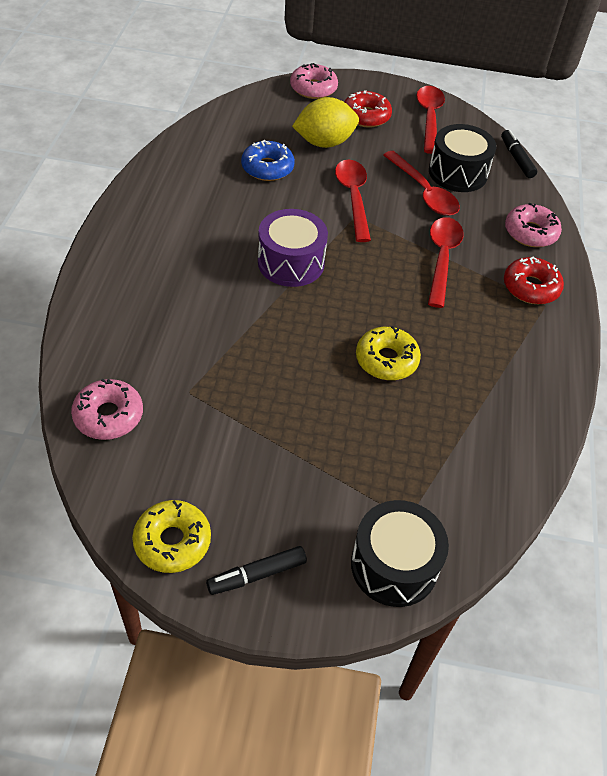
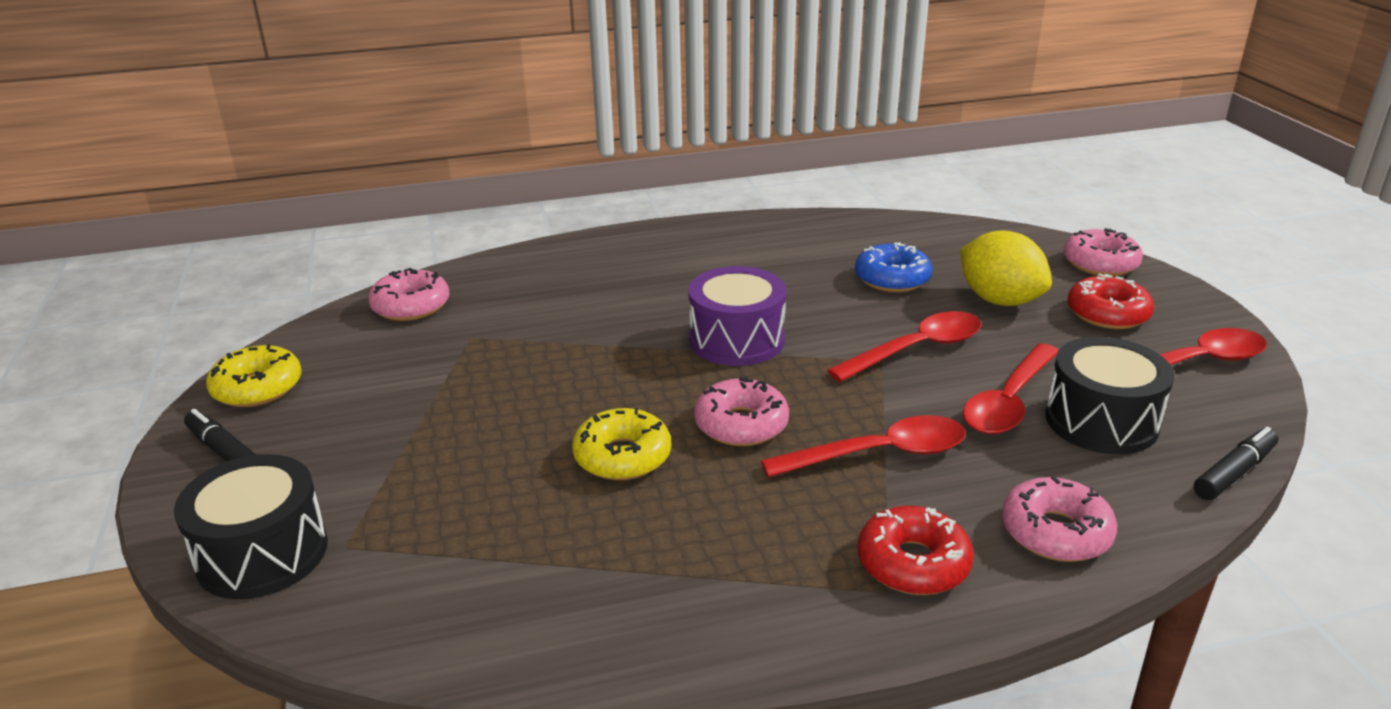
camera: 70 degrees right, 20 degrees down
none -> pink donut [694,377,789,446]

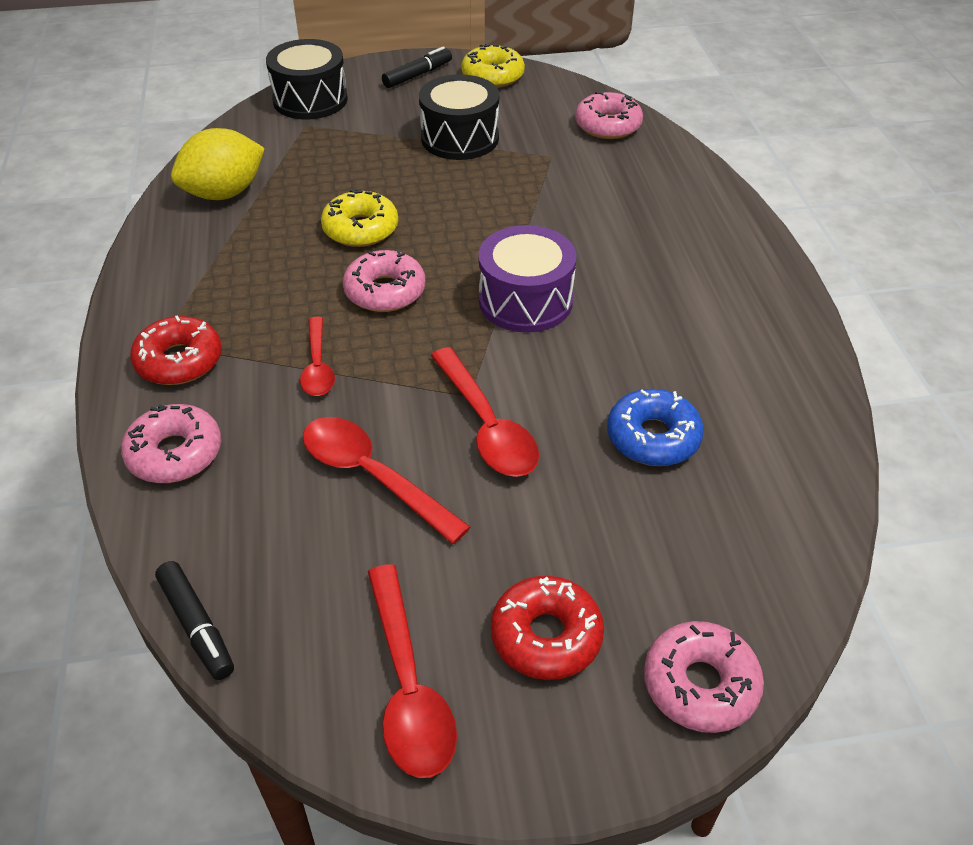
camera: 95 degrees right, 15 degrees up
red spoon [761,415,966,478] -> red spoon [300,317,335,396], size x0.64
yellow lemon [960,231,1052,306] -> yellow lemon moved to [171,128,265,200]
black drum [1045,337,1174,454] -> black drum moved to [419,74,499,160]

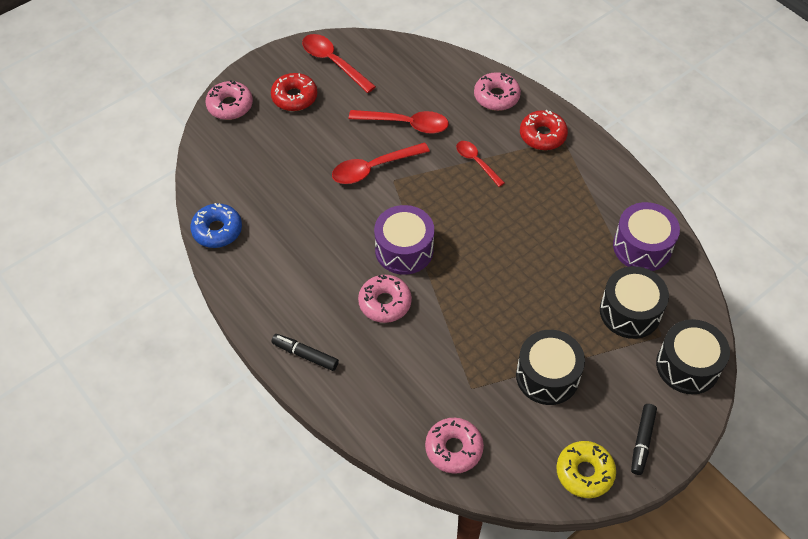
camera: 150 degrees right, 10 degrees up
black marker [155,561,234,680] -> black marker moved to [271,334,339,371]
yellow lemon [171,128,265,200] -> purple drum [613,202,680,271]
yellow donut [321,189,398,247] -> none
pink donut [343,250,425,312] -> pink donut moved to [358,275,412,323]
red spoon [431,347,539,477] -> red spoon turned 60 degrees counterclockwise [332,143,430,184]
blue donut [607,389,704,466] -> blue donut moved to [190,203,242,248]
none -> black drum [600,266,669,339]

